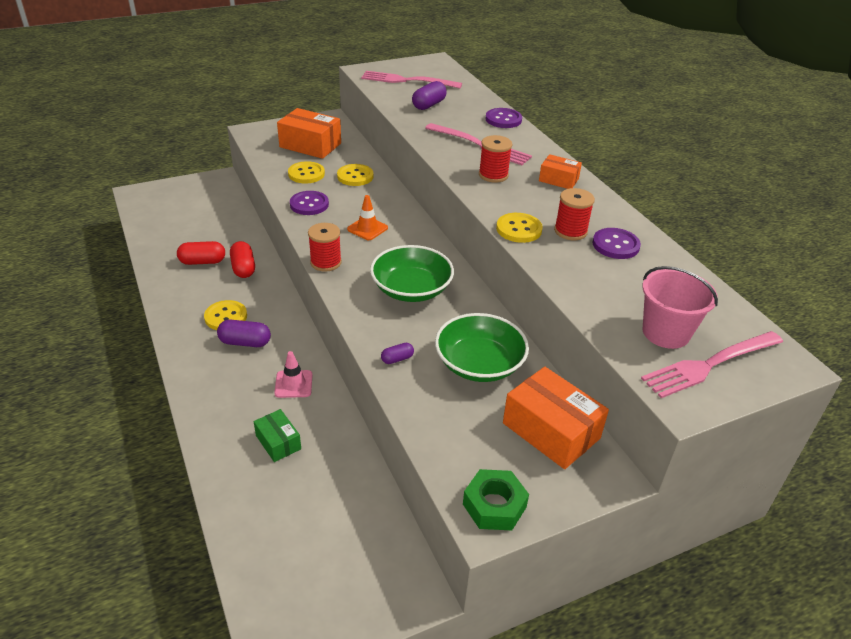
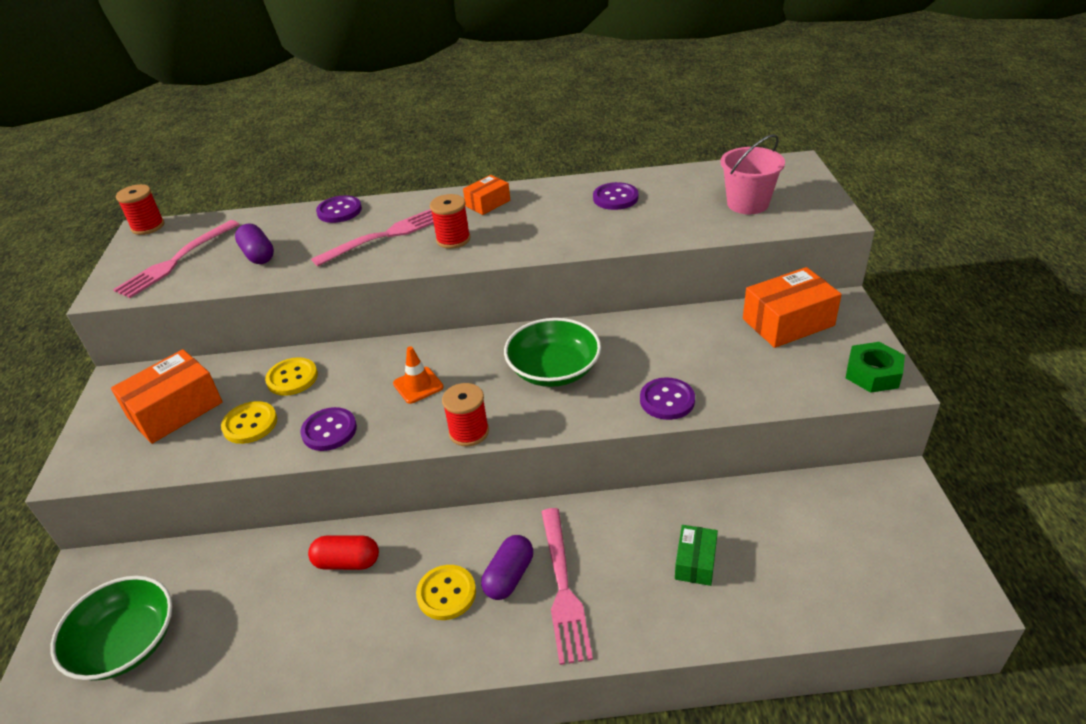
camera: 65 degrees left, 0 degrees up
red capsule [177,241,225,265] -> none
green box [254,409,301,462] -> green box turned 60 degrees counterclockwise [675,525,718,586]
pink traffic cone [274,351,313,398] -> none
purple capsule [381,343,414,364] -> purple button [640,378,695,420]
green bowl [435,313,529,382] -> green bowl moved to [50,576,173,681]
yellow button [496,213,543,243] -> none
red spool [554,188,595,240] -> red spool moved to [116,184,164,235]
pink fork [641,331,783,398] -> pink fork moved to [542,508,593,665]

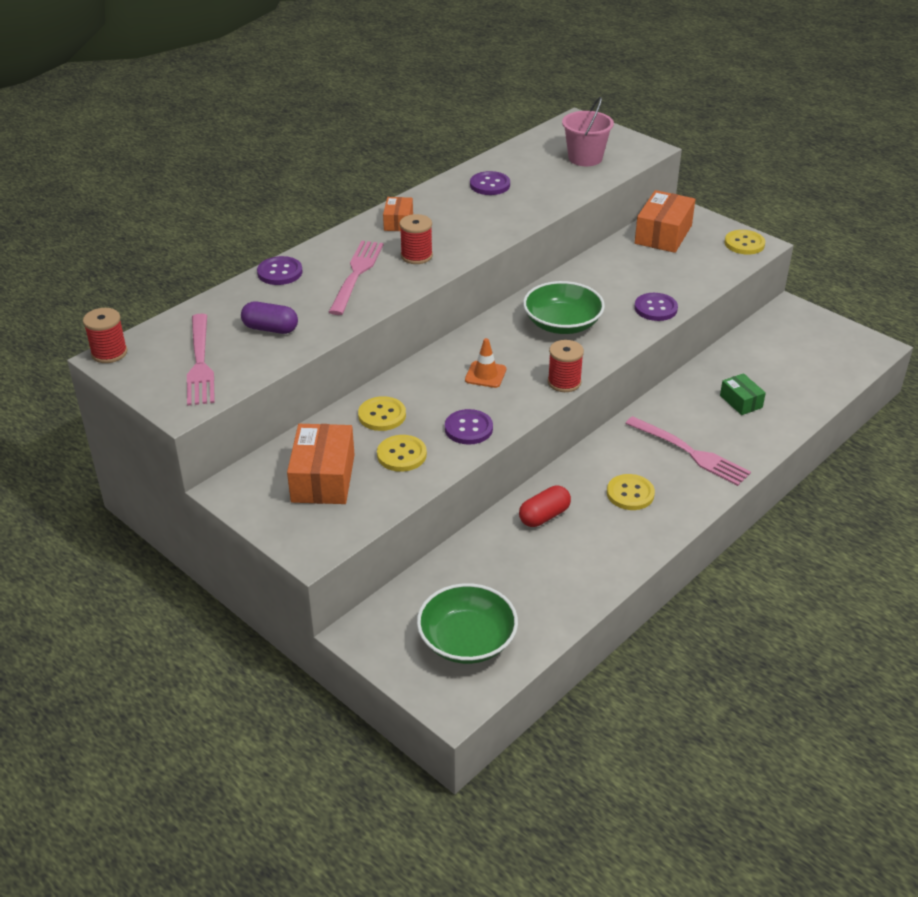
camera: 45 degrees left, 0 degrees up
purple capsule [481,535,533,600] -> none
green nut [846,342,905,393] -> yellow button [725,230,765,255]

